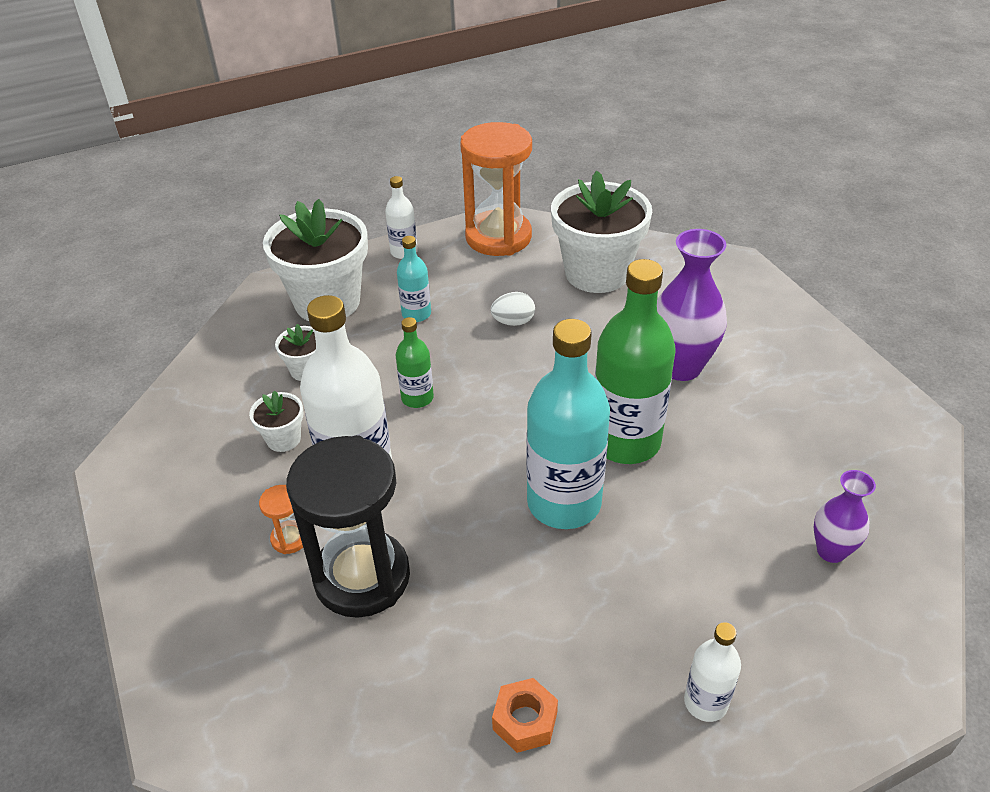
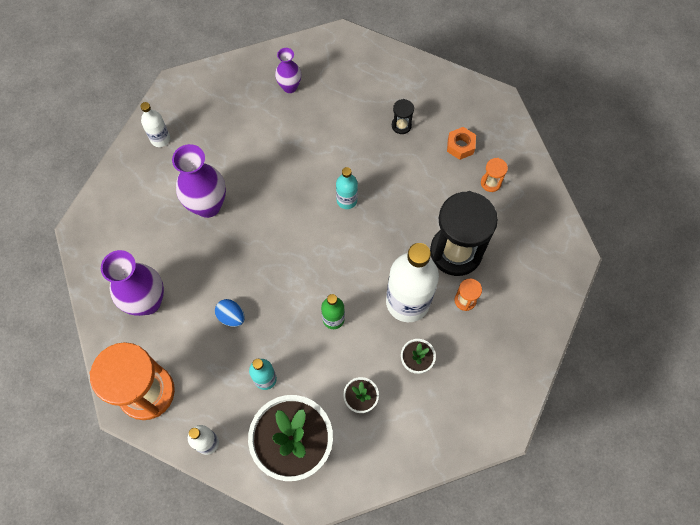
camera: 130 degrees left, 25 degrees up
white egg [491,292,535,326] -> blue egg [215,299,245,327]
turquoise bottle [526,319,610,529] -> turquoise bottle [336,167,358,209], size x0.49
white flower pot [551,170,652,293] -> purple vase [101,250,164,316]
green bottle [595,259,676,464] -> none
white bottle [684,622,741,722] -> white bottle moved to [140,102,170,147]
none -> black hourglass [392,99,414,134]
none -> orange hourglass [481,158,508,192]

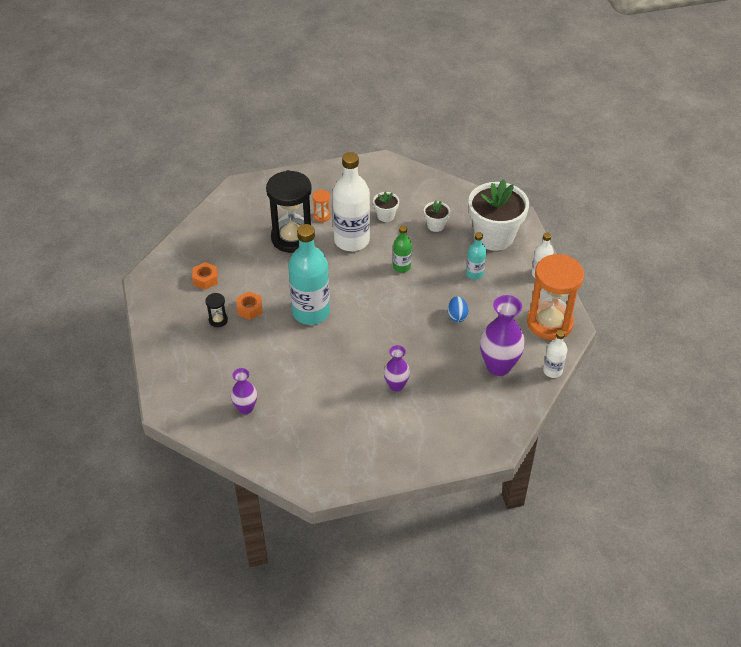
camera: 130 degrees left, 20 degrees down
white bottle [140,102,170,147] -> white bottle moved to [543,330,567,378]
purple vase [172,144,226,218] -> purple vase [384,345,410,391], size x0.58
turquoise bottle [336,167,358,209] -> turquoise bottle [288,224,330,325], size x2.03
orange hourglass [481,158,508,192] -> none
none -> orange nut [237,291,262,320]

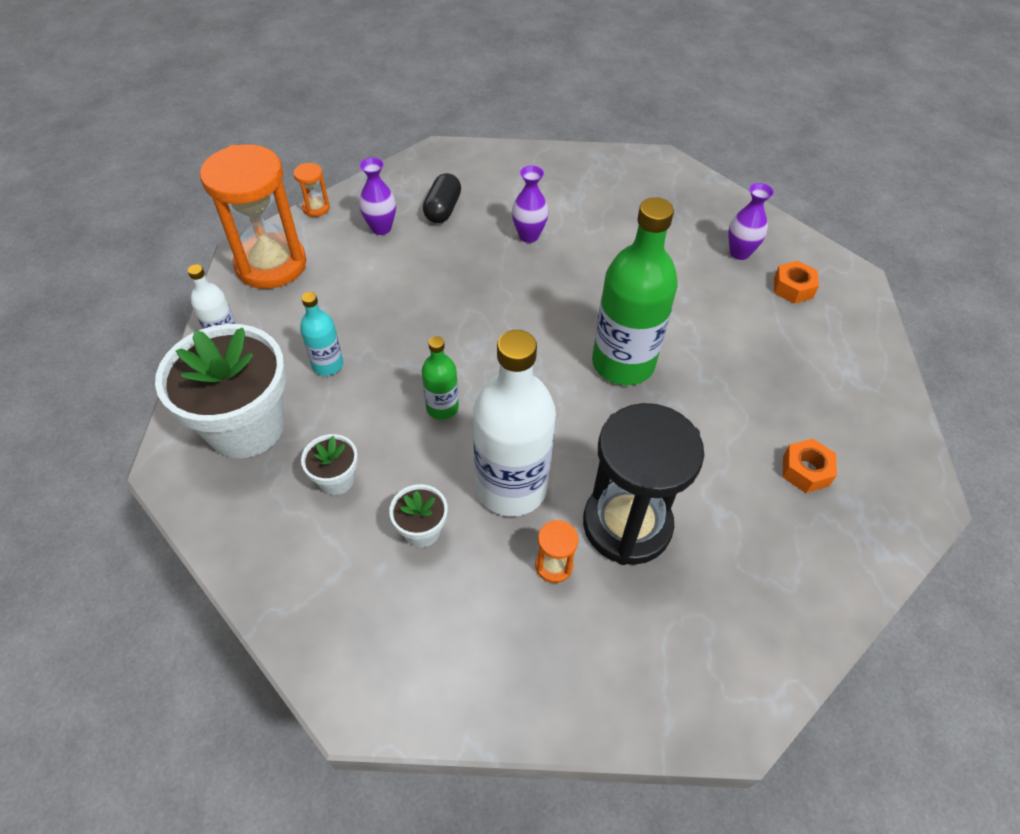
camera: 165 degrees left, 5 degrees up
black hourglass [205,293,228,327] -> none
orange nut [237,291,262,320] -> orange nut moved to [774,261,819,304]
turquoise bottle [288,224,330,325] -> green bottle [592,197,678,385]
blue egg [448,296,469,322] -> none
purple vase [480,295,525,376] -> purple vase [359,158,396,235], size x0.58
white bottle [543,330,567,378] -> orange hourglass [293,163,330,217]
none -> black capsule [423,173,461,223]

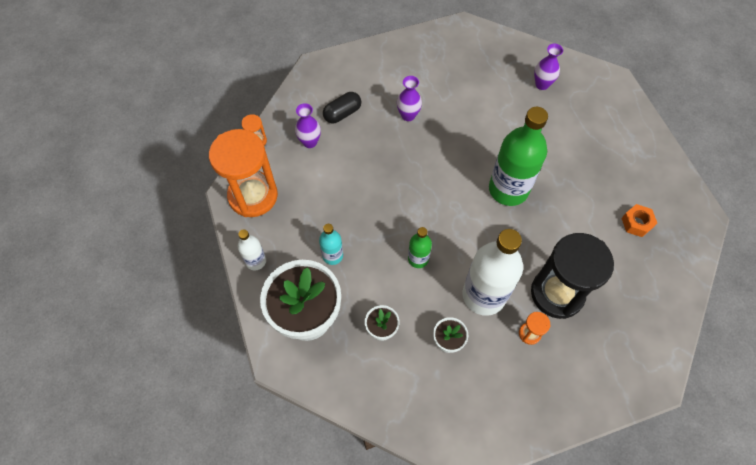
camera: 20 degrees left, 10 degrees up
black capsule [423,173,461,223] -> black capsule turned 60 degrees clockwise [323,92,361,123]
orange nut [774,261,819,304] -> none

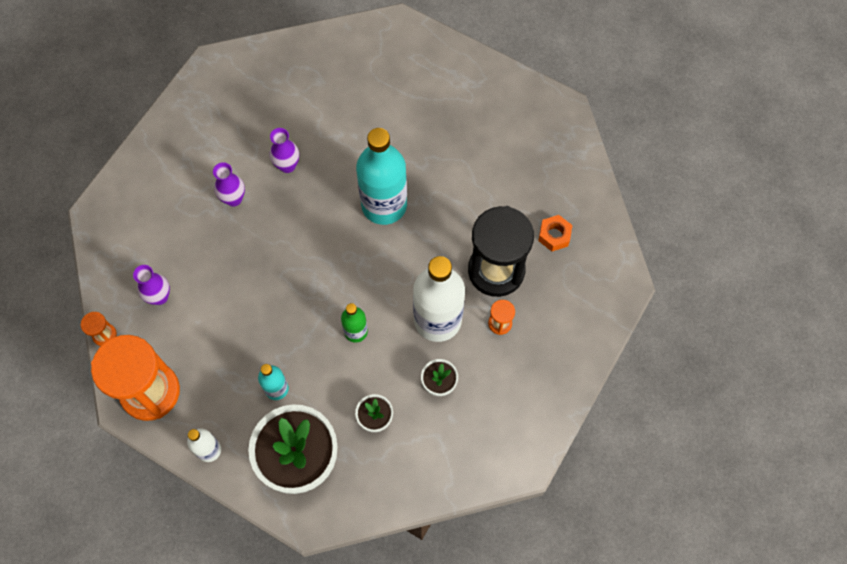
camera: 40 degrees left, 5 degrees up
black capsule [323,92,361,123] -> none
green bottle [489,107,548,206] -> turquoise bottle [356,128,407,225]
purple vase [534,44,563,90] -> purple vase moved to [270,128,299,173]
orange nut [621,204,657,237] -> orange nut moved to [538,215,573,251]

